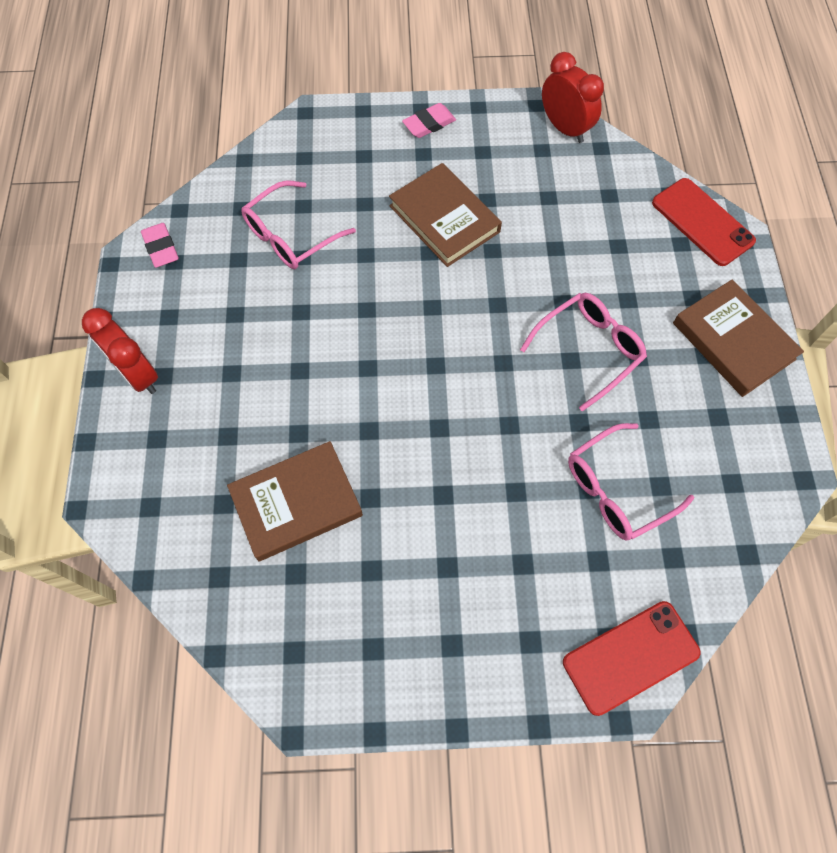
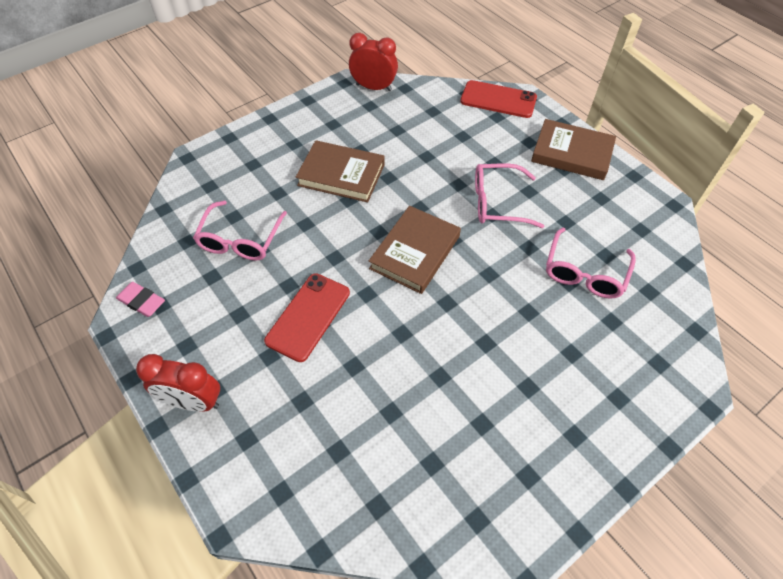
camera: 35 degrees left, 10 degrees down
brown book [227,441,363,561] -> brown book moved to [369,206,461,294]
pink eraser [402,103,456,138] -> none
pink glasses [520,293,647,412] -> pink glasses turned 105 degrees counterclockwise [475,163,544,228]
red phone [563,601,701,716] -> red phone moved to [264,273,350,362]

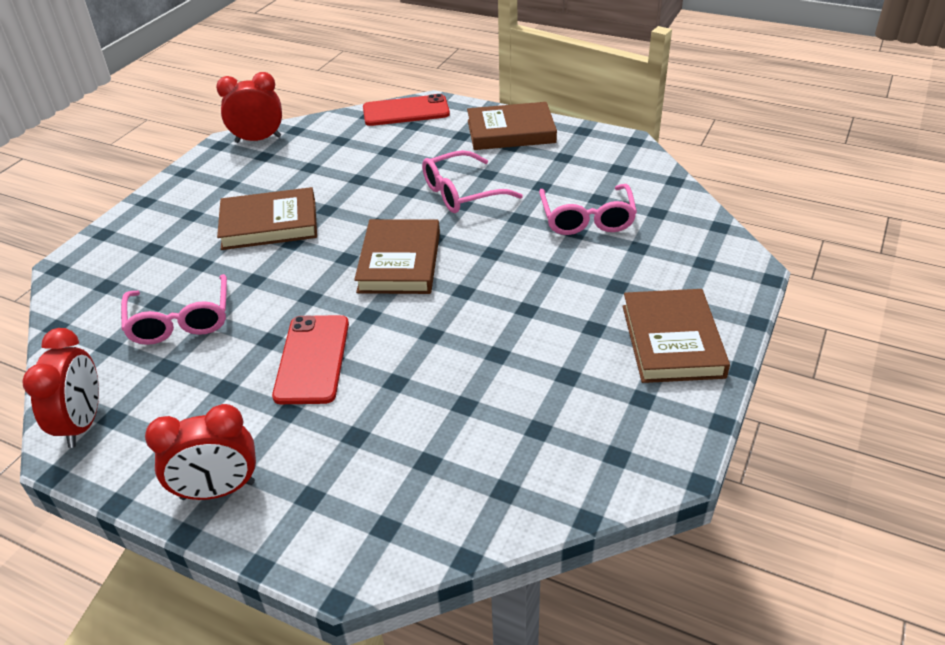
camera: 25 degrees left, 15 degrees down
pink eraser [116,282,165,317] -> red clock [22,328,99,448]
none -> brown book [623,289,730,383]

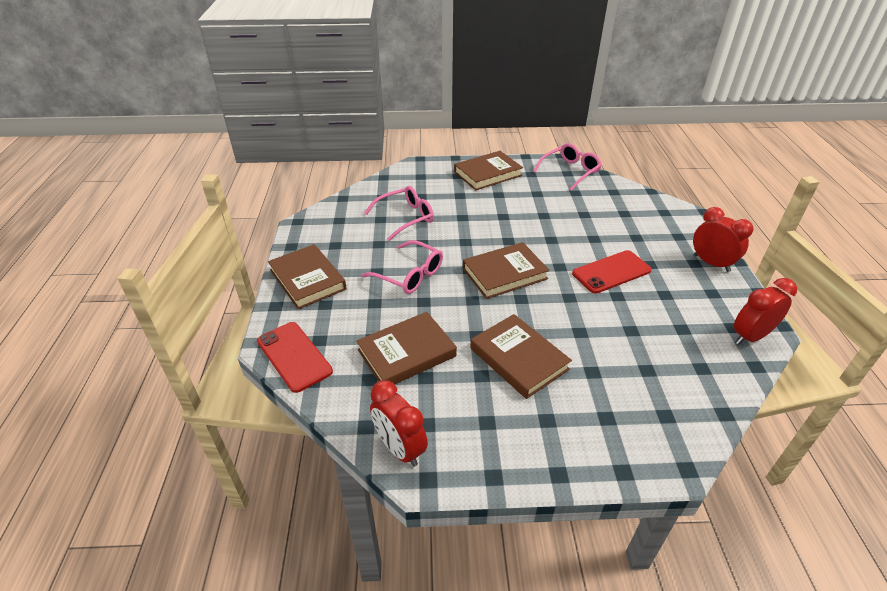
camera: 120 degrees left, 0 degrees up
pink glasses [121,274,227,345] -> pink glasses moved to [533,143,602,191]
none -> brown book [356,312,457,384]

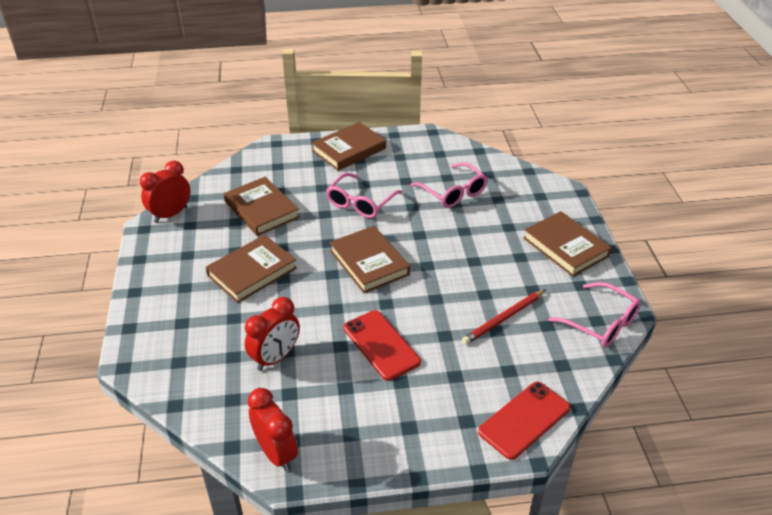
camera: 85 degrees right, 0 degrees up
red phone [257,322,333,393] -> red phone moved to [478,382,570,460]
red clock [693,207,754,272] -> red clock moved to [244,297,300,371]
none -> red pencil [462,290,545,345]

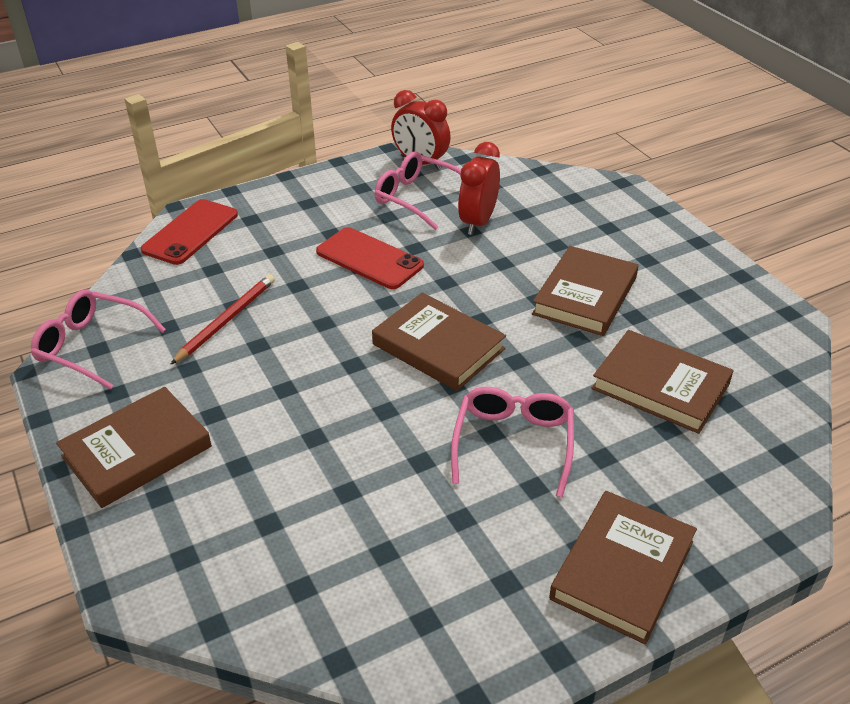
camera: 160 degrees right, 0 degrees up
red clock [140,161,190,223] -> none
pink glasses [411,162,488,208] -> pink glasses moved to [374,152,461,230]
brown book [523,211,612,277] -> brown book turned 75 degrees counterclockwise [56,387,212,508]

